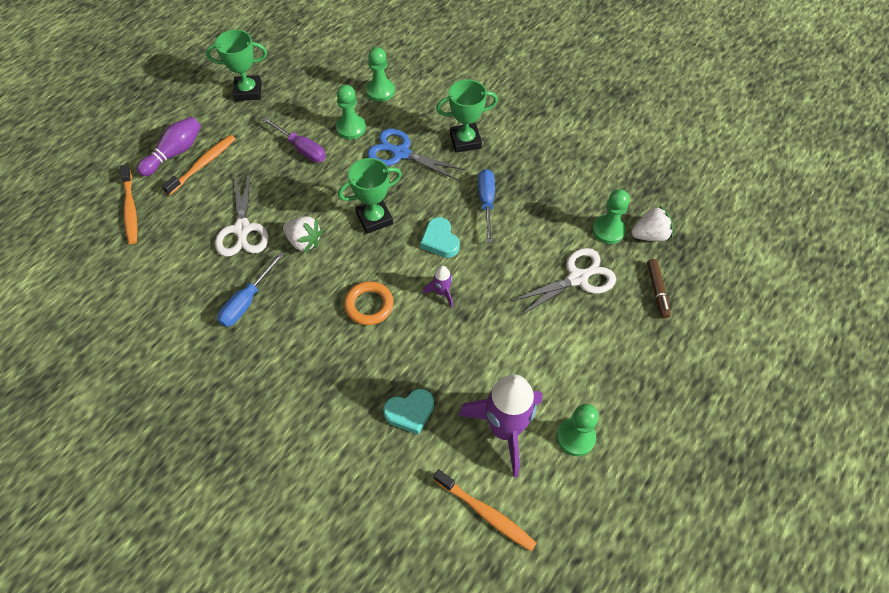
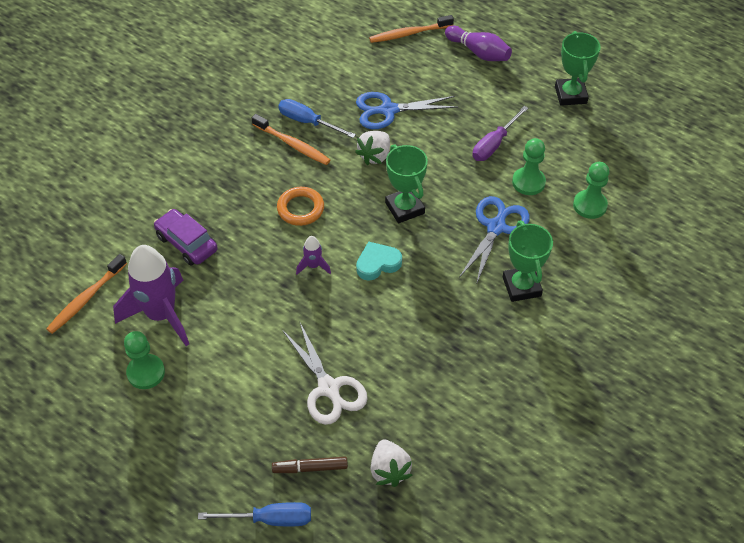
camera: 90 degrees right, 5 degrees down
orange toothbrush [162,135,236,195] -> orange toothbrush moved to [252,114,330,165]
white scissors [215,172,269,257] -> blue scissors [356,92,458,129]
turquoise heart [383,389,434,435] -> purple car [154,209,218,266]
blue screwdriver [478,169,495,243] -> blue screwdriver moved to [198,502,311,526]
green pawn [592,189,630,244] -> none

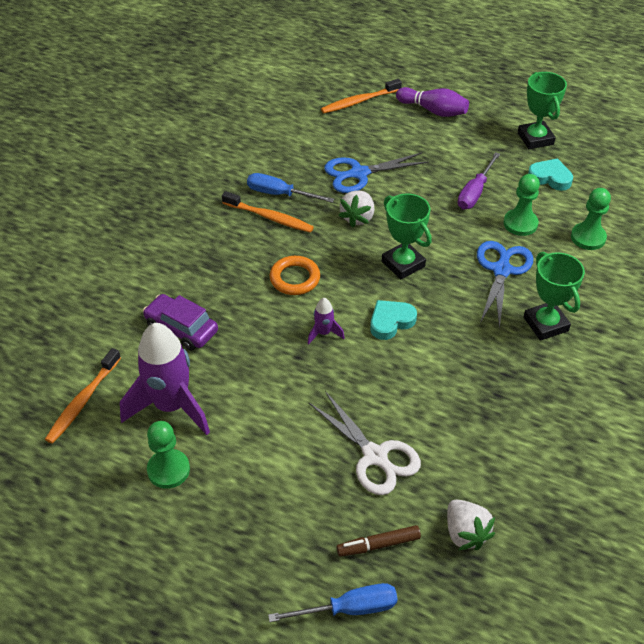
camera: 10 degrees left, 5 degrees down
none -> turquoise heart [528,158,573,191]

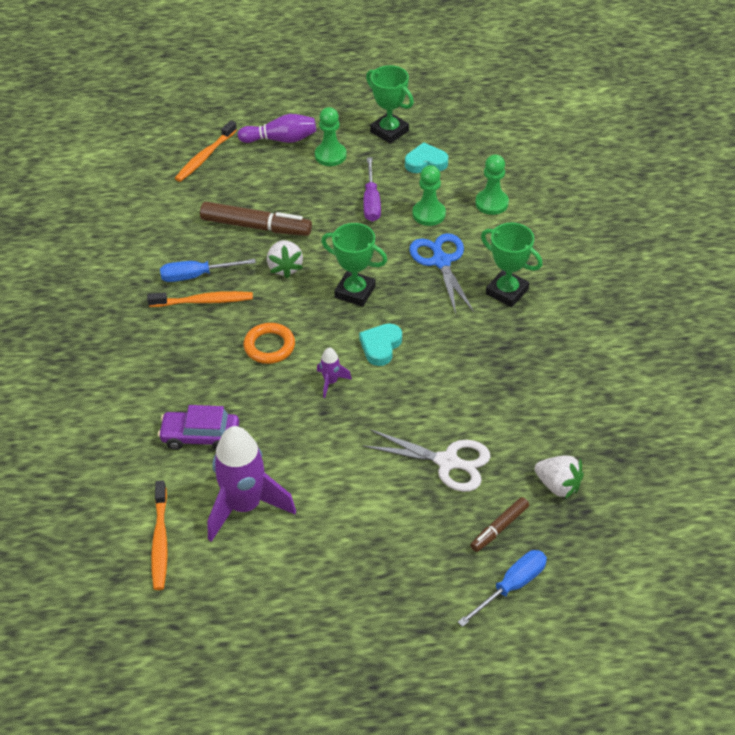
camera: 30 degrees left, 0 degrees up
green pawn [147,421,190,489] -> green pawn moved to [315,107,347,166]
blue scissors [324,153,429,193] -> brown marker [200,202,312,236]

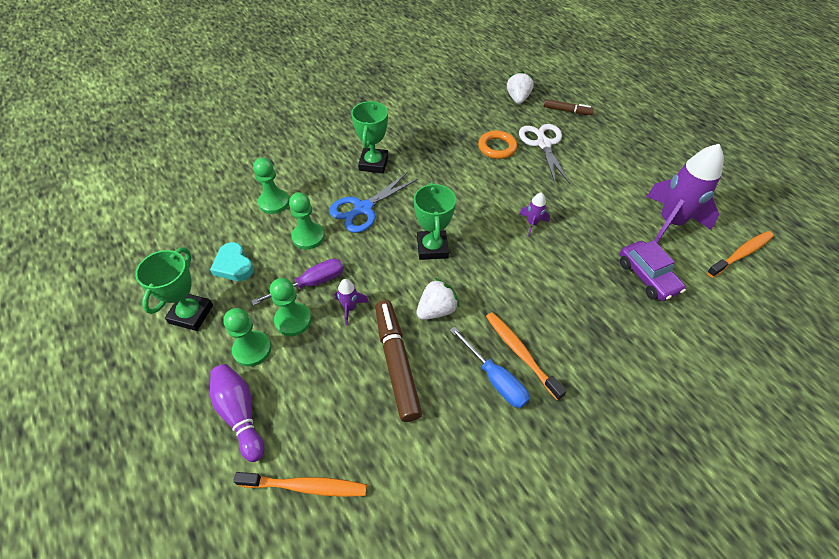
camera: 120 degrees left, 5 degrees up
orange ring [244,323,295,364] -> orange ring moved to [478,131,517,159]
turquoise heart [359,323,402,366] -> none
blue screwdriver [458,550,547,627] -> none
none -> green pawn [270,278,311,336]
none -> purple rocket [335,279,369,325]

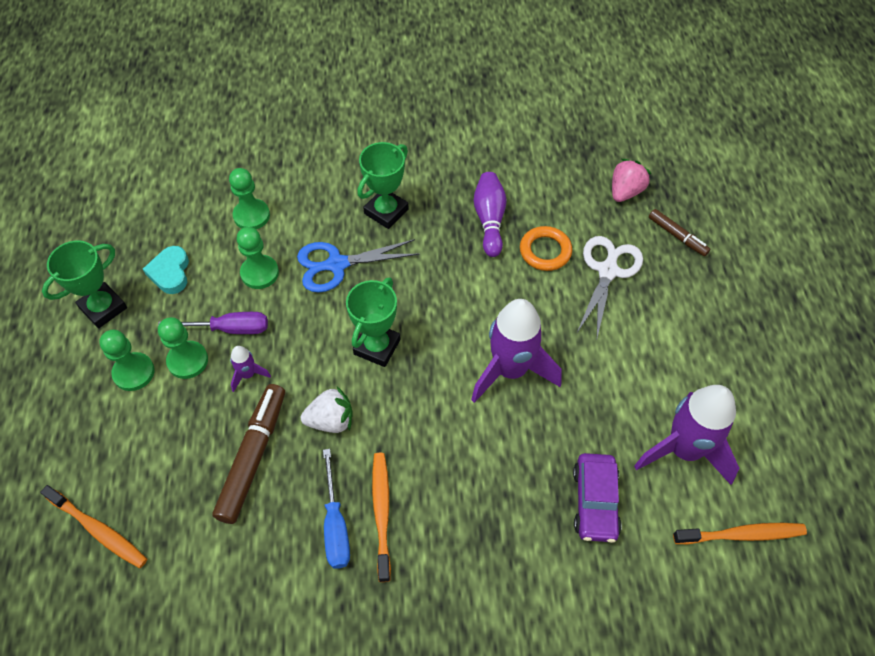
camera: 30 degrees right, 5 degrees up
purple bowling pin [210,364,264,462] -> purple bowling pin moved to [474,172,507,257]
white strawberry [507,71,534,104] -> pink strawberry [612,159,652,202]
purple rocket [519,192,550,236] -> purple rocket [471,299,562,403], size x2.27

